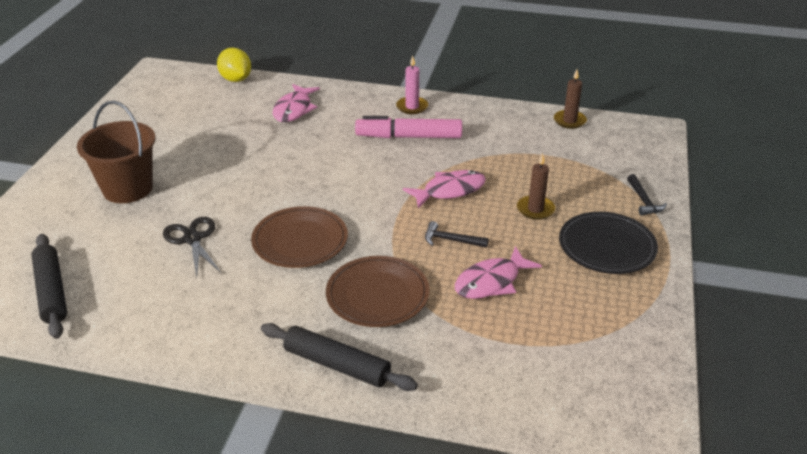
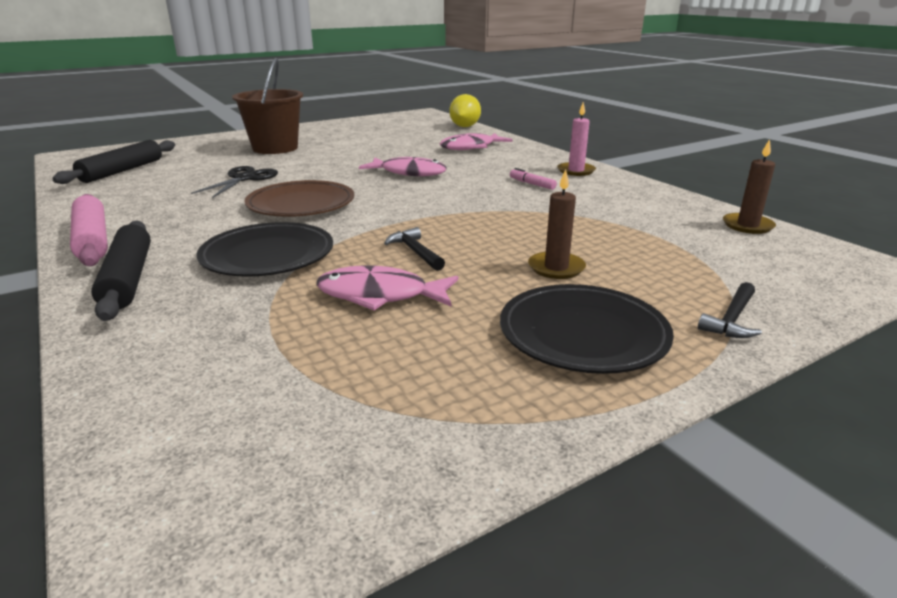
camera: 45 degrees right, 10 degrees down
brown plate [326,256,429,327] -> black plate [196,222,333,277]
pink marker [355,116,462,138] -> pink marker [510,168,557,190], size x0.43
pink fish [403,170,486,209] -> pink fish moved to [359,157,447,176]
none -> pink rolling pin [70,194,108,266]

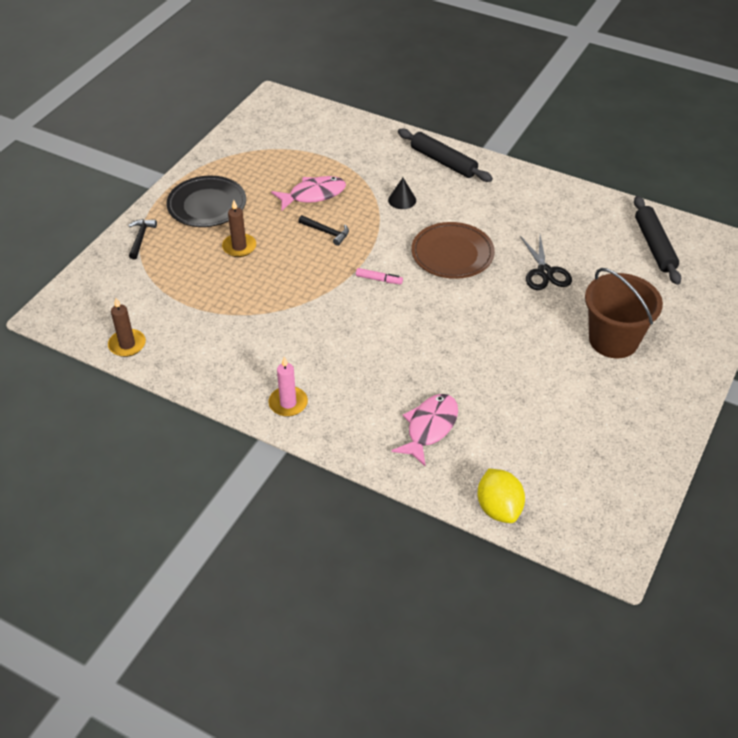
camera: 150 degrees right, 20 degrees up
pink rolling pin [70,194,108,266] -> none
black plate [196,222,333,277] -> black cone [388,178,416,209]
pink fish [359,157,447,176] -> none
pink marker [510,168,557,190] -> pink marker moved to [356,268,403,284]

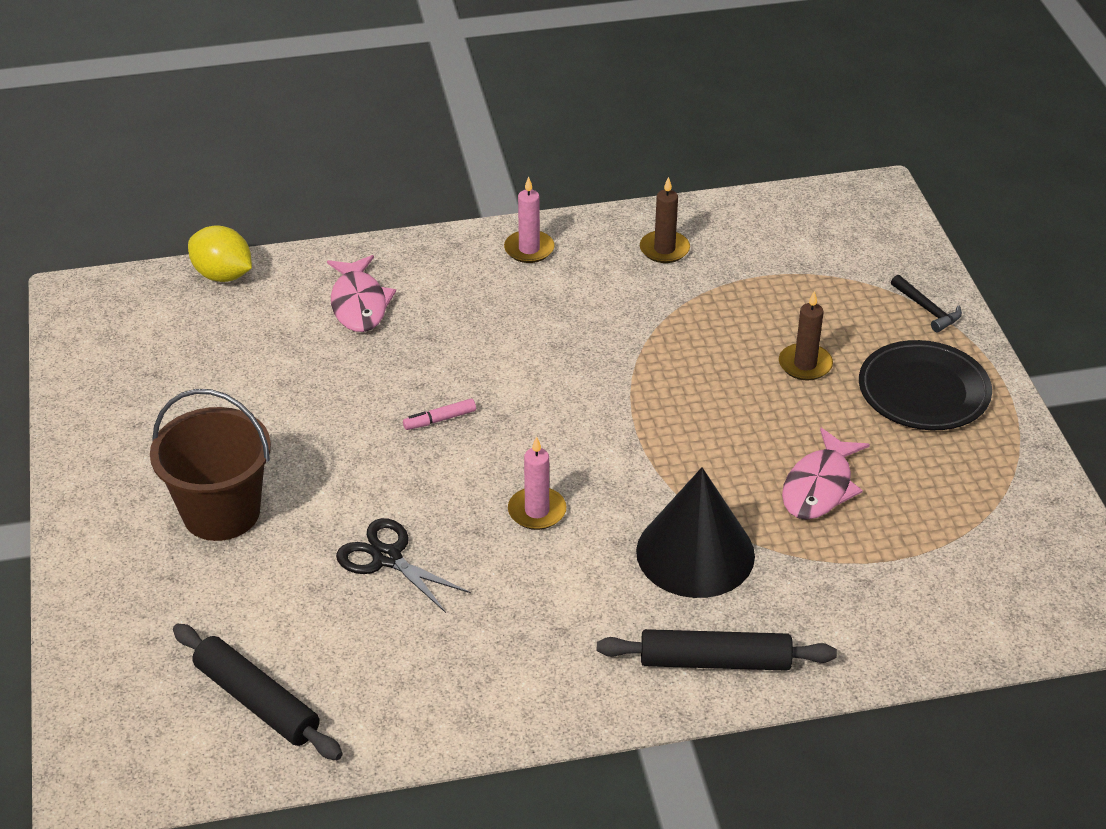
camera: 140 degrees right, 5 degrees down
brown candle [108,298,146,357] -> brown candle moved to [640,177,690,263]
black hammer [298,215,349,246] -> none
pink marker [356,268,403,284] -> pink marker moved to [403,399,476,430]
black cone [388,178,416,209] -> black cone [636,467,755,598], size x2.30
brown plate [411,222,495,279] -> pink candle [508,436,566,530]

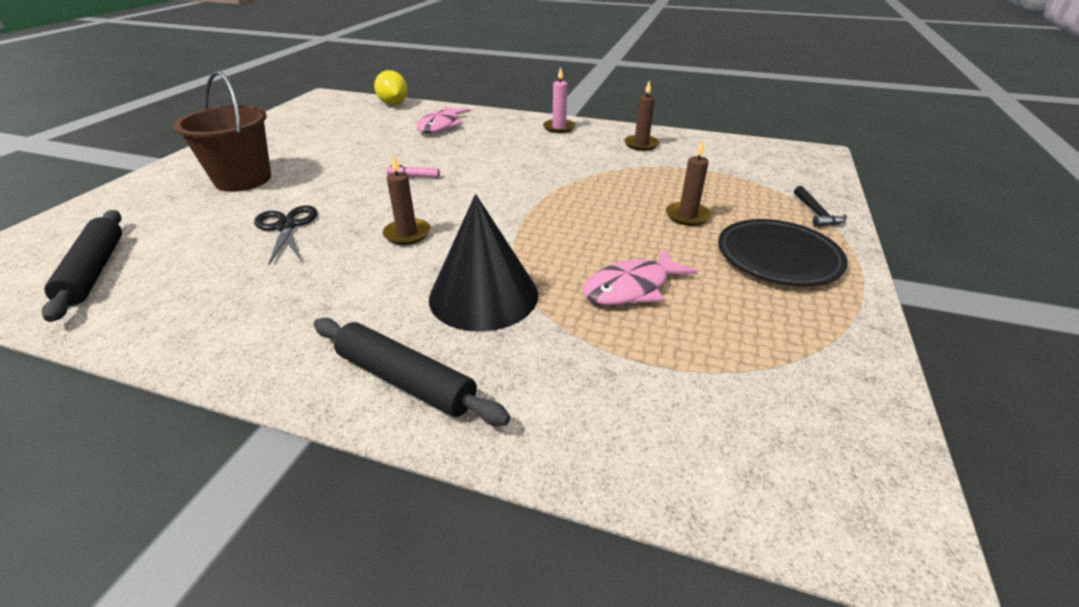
camera: 30 degrees right, 5 degrees down
pink candle [508,436,566,530] -> brown candle [383,155,431,245]

